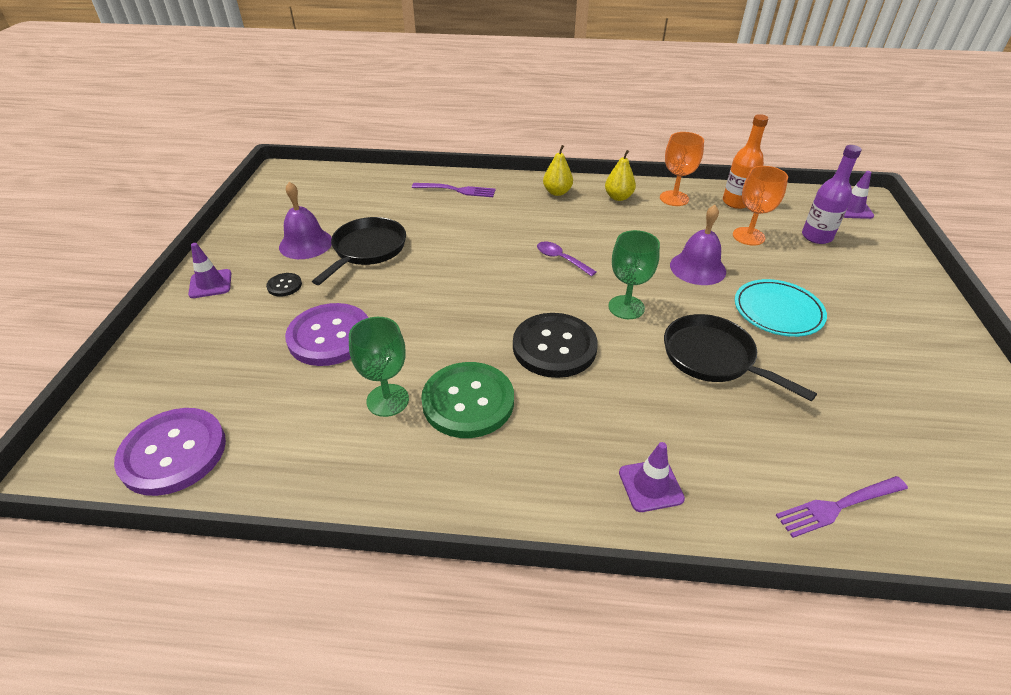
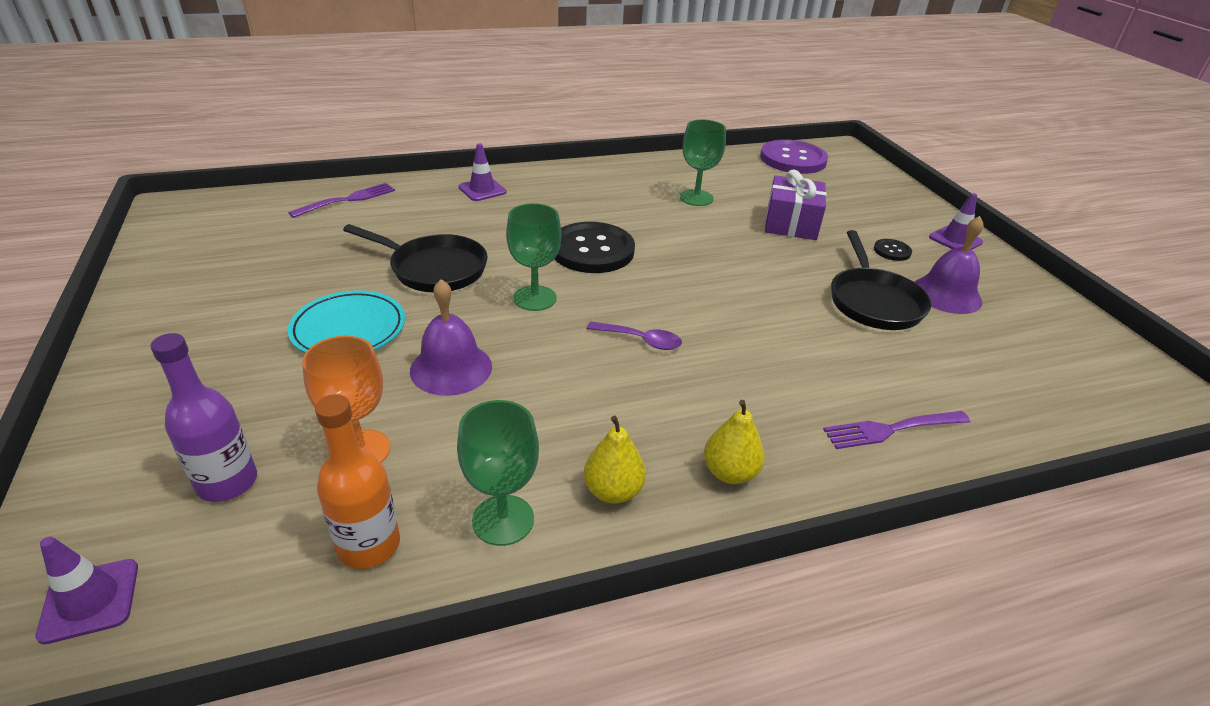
camera: 155 degrees right, 5 degrees down
purple button [285,303,368,366] -> purple gift [765,170,826,240]
green button [421,362,514,438] -> none
orange goblet [660,132,704,206] -> green goblet [457,400,539,546]

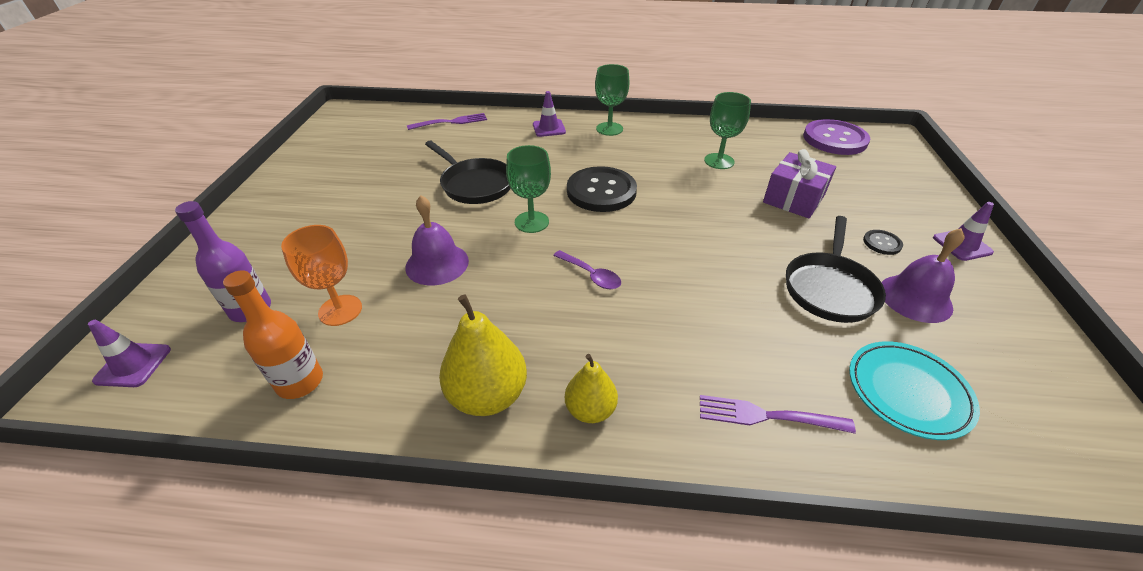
camera: 25 degrees right, 5 degrees up
turquoise plate [287,290,405,353] -> turquoise plate moved to [849,341,980,440]
green goblet [457,400,539,546] -> green goblet moved to [595,64,629,136]
yellow pear [584,416,646,504] -> yellow pear [439,294,527,416], size x1.62

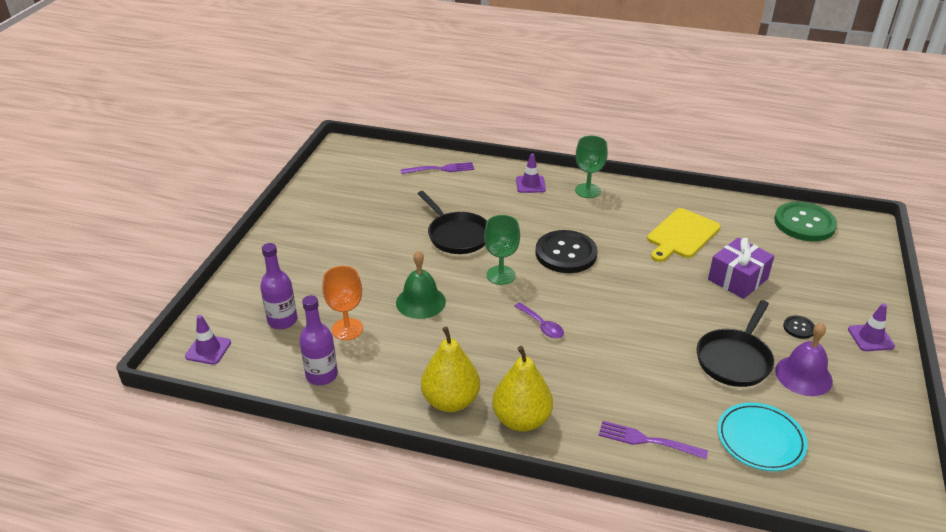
camera: 10 degrees right, 5 degrees down
orange bottle [223,270,323,399] -> purple bottle [299,295,338,385]
purple bell [405,195,469,285] -> green bell [396,250,446,319]
yellow pear [565,354,618,423] -> yellow pear [492,346,553,432], size x1.62
green goblet [704,92,751,169] -> yellow cutting board [647,208,721,262]
purple button [803,119,870,155] -> green button [774,202,837,241]

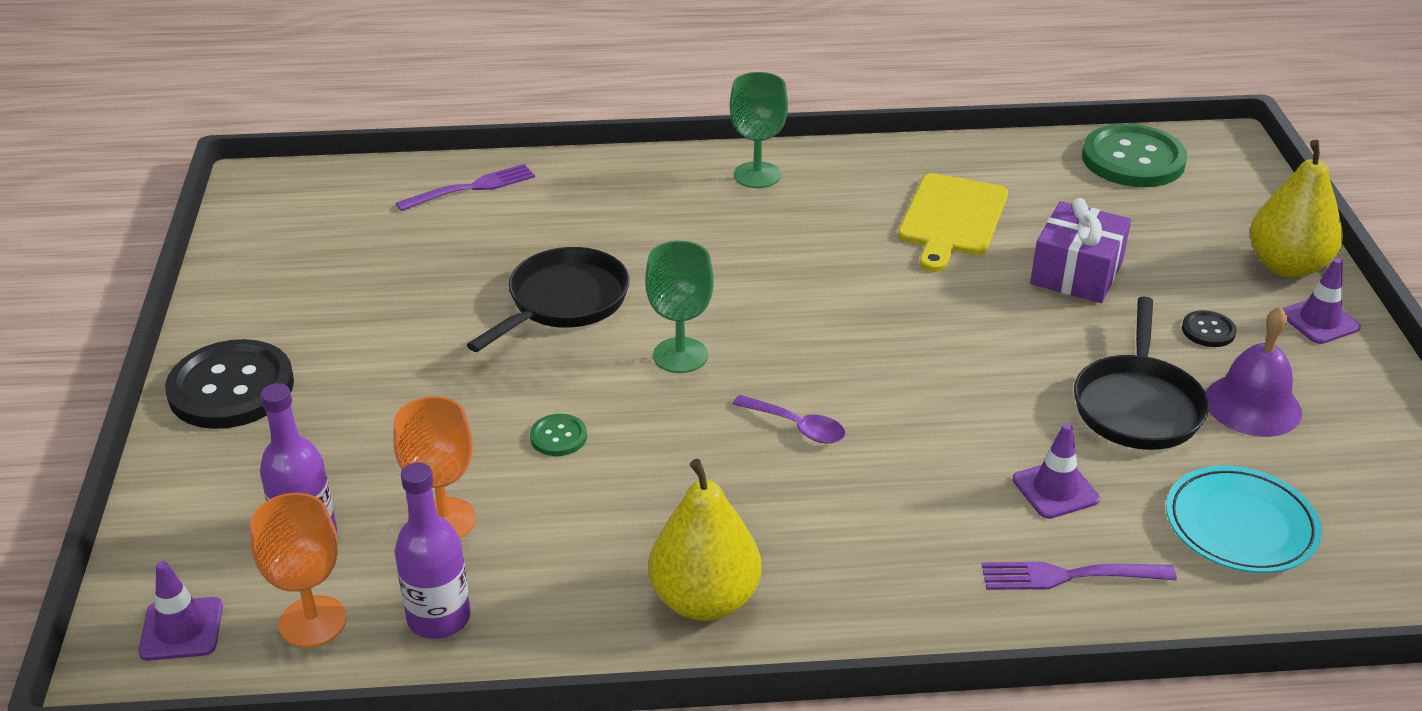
camera: 20 degrees left, 0 degrees up
green bell [396,250,446,319] -> green button [530,414,587,456]
black pan [418,191,487,254] -> black pan turned 90 degrees counterclockwise [467,247,630,352]
yellow pear [492,346,553,432] -> yellow pear moved to [1250,140,1343,278]
purple traffic cone [516,154,546,193] -> purple traffic cone moved to [1013,423,1100,519]
black button [536,230,598,273] -> black button moved to [165,339,294,429]
none -> orange goblet [250,493,347,647]

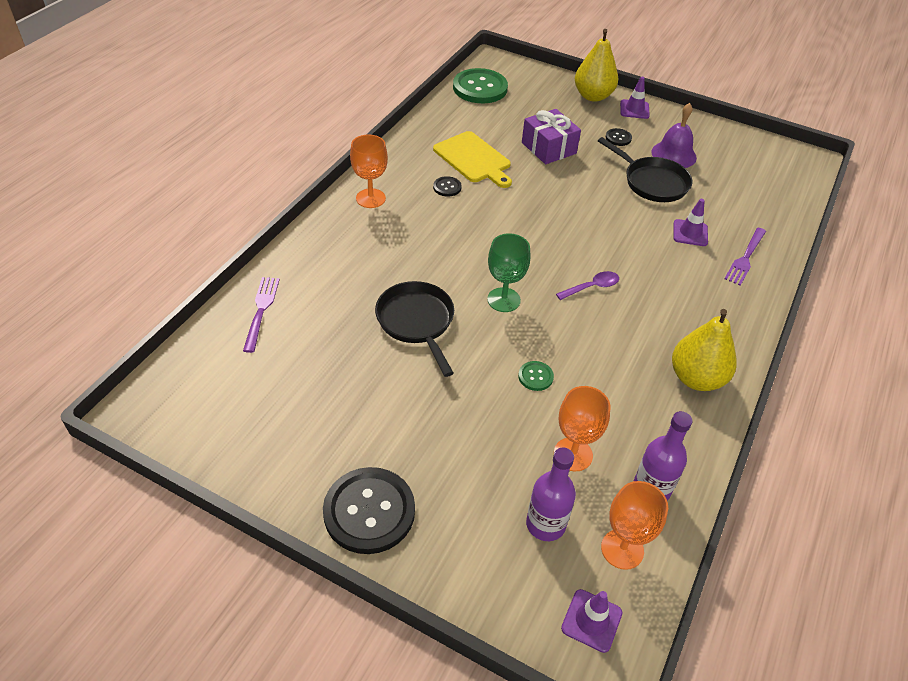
camera: 60 degrees left, 10 degrees up
green goblet [730,72,788,188] -> orange goblet [350,135,388,208]
turquoise plate [1166,466,1322,573] -> none
none -> black button [433,176,462,197]

